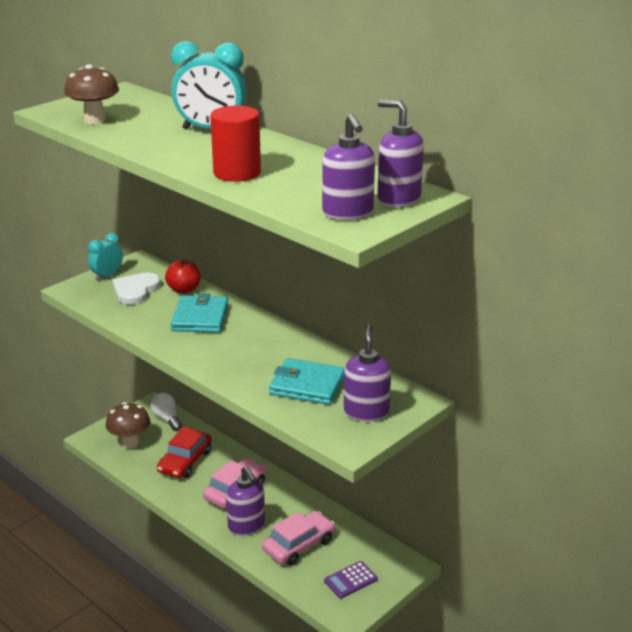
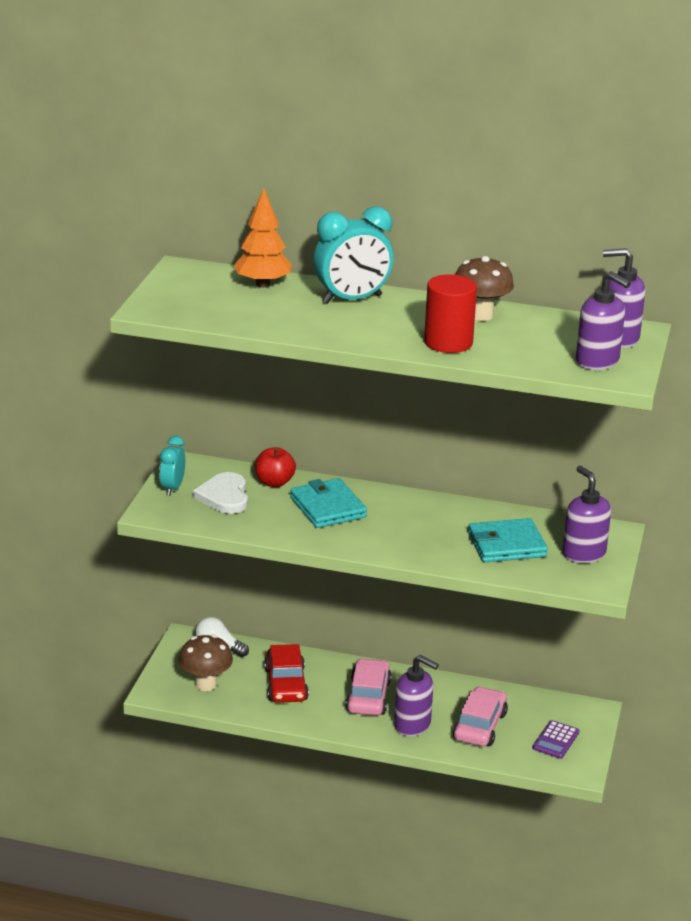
camera: 30 degrees left, 0 degrees up
brown mushroom [64,64,119,124] -> brown mushroom moved to [455,256,514,321]
none -> orange tree [233,188,292,288]

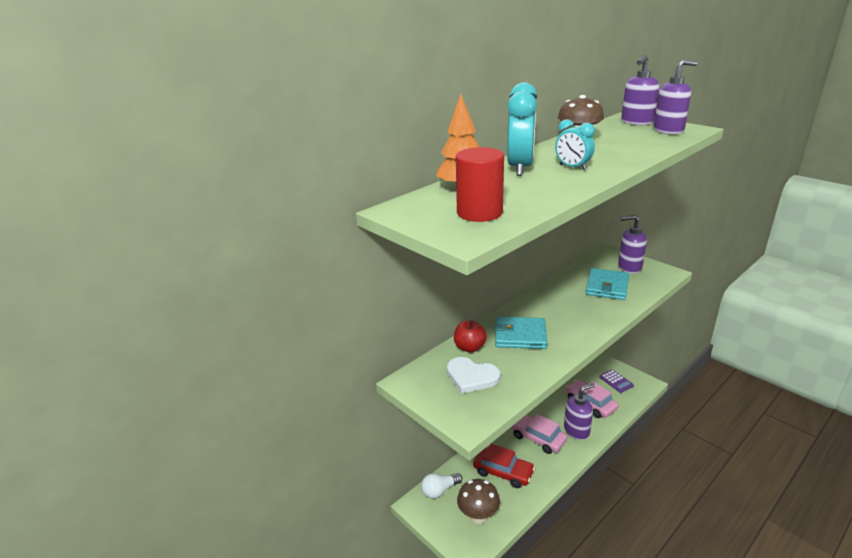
camera: 55 degrees left, 0 degrees up
turquoise clock [159,436,185,496] -> turquoise clock moved to [555,119,595,170]
red cylinder [424,274,477,353] -> red cylinder moved to [456,147,504,222]

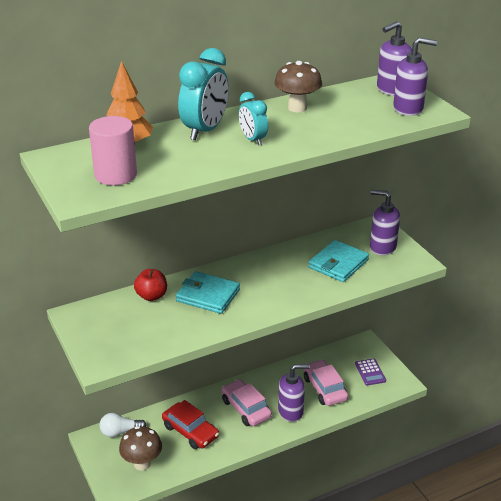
camera: 15 degrees right, 5 degrees up
white heart [447,357,501,394] -> none
red cylinder [456,147,504,222] -> pink cylinder [89,116,137,185]

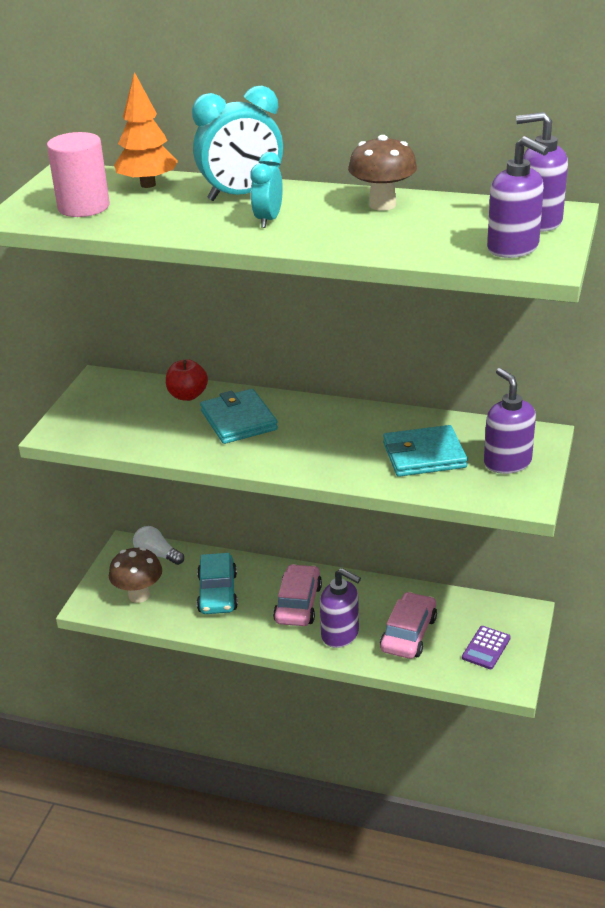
camera: 45 degrees right, 0 degrees up
red car [162,400,219,449] -> turquoise car [197,553,238,614]

